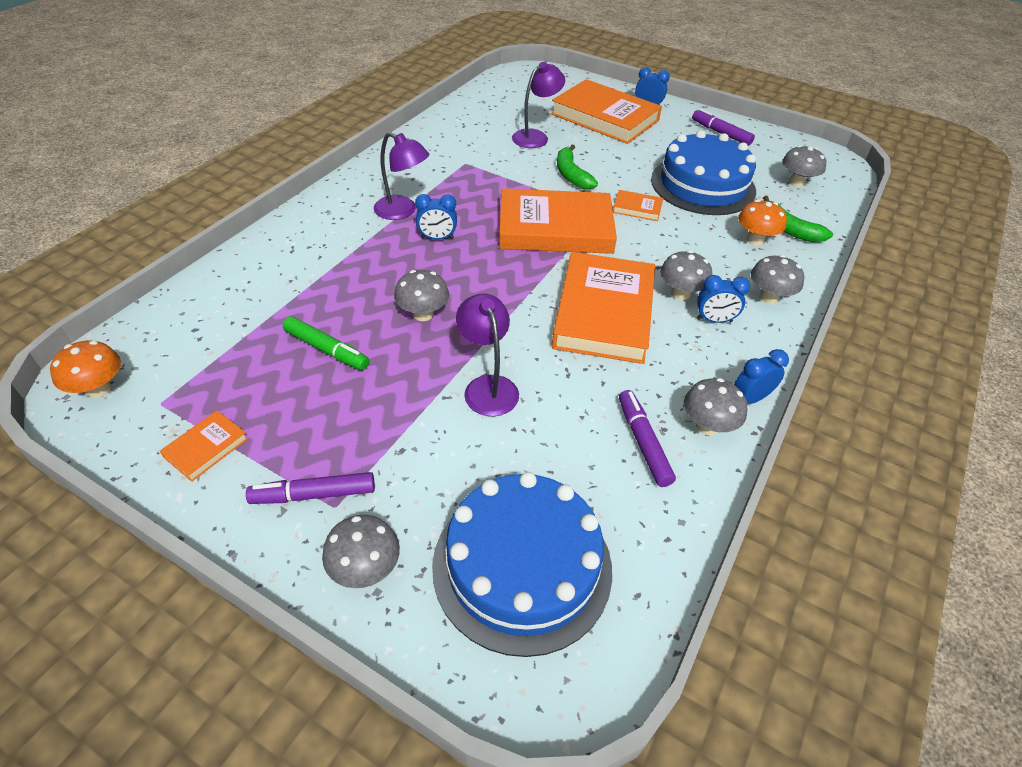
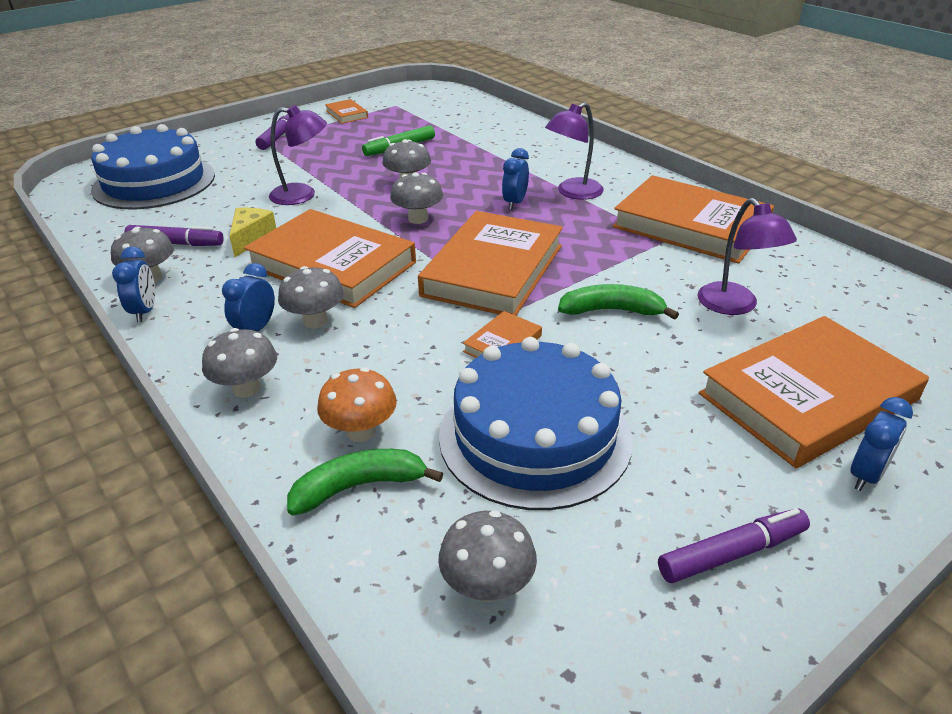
camera: 115 degrees right, 10 degrees down
orange mushroom [50,340,121,398] -> none
grey mushroom [322,515,400,588] -> grey mushroom moved to [390,172,443,224]
none -> yellow cheese [230,208,276,257]
none -> orange book [612,175,774,264]

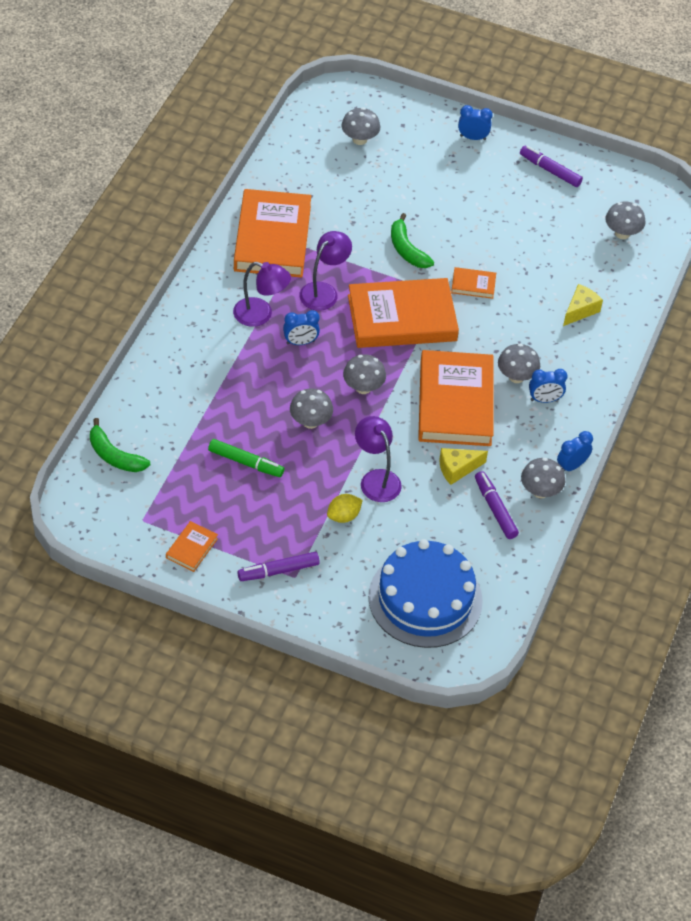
camera: 125 degrees left, 15 degrees up
grey mushroom [202,328,277,398] -> grey mushroom moved to [341,107,380,145]
green banana [287,449,443,515] -> green banana moved to [90,418,150,472]
orange mushroom [317,368,397,442] -> yellow cheese [563,284,603,326]
blue cake [439,337,633,510] -> none
purple lamp [698,198,797,315] -> purple lamp moved to [299,231,352,311]
orange book [699,316,929,468] -> none
none -> yellow lemon [327,494,363,523]

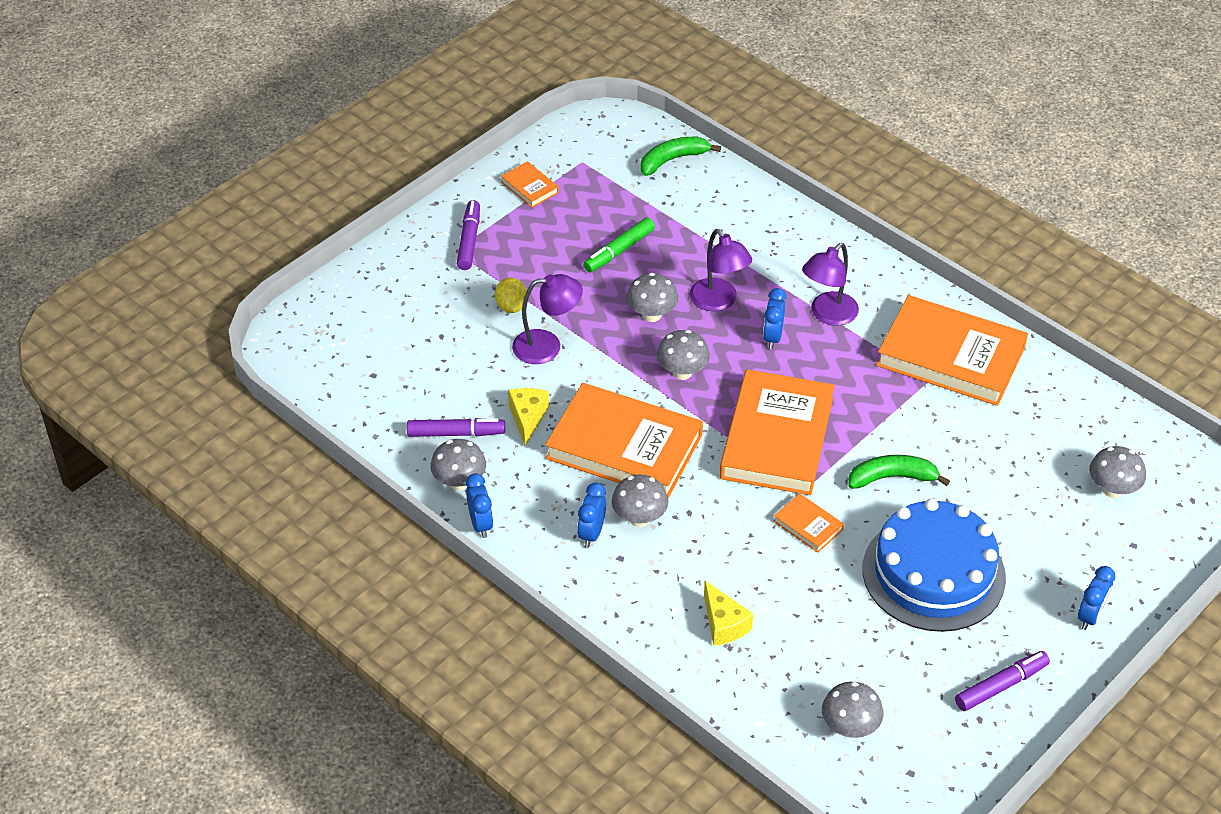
camera: 115 degrees right, 5 degrees down
purple lamp [299,231,352,311] -> purple lamp moved to [690,229,752,311]
blue cake [368,539,483,648] -> blue cake moved to [862,498,1006,632]
orange book [451,267,496,299] -> orange book turned 75 degrees counterclockwise [773,493,844,553]

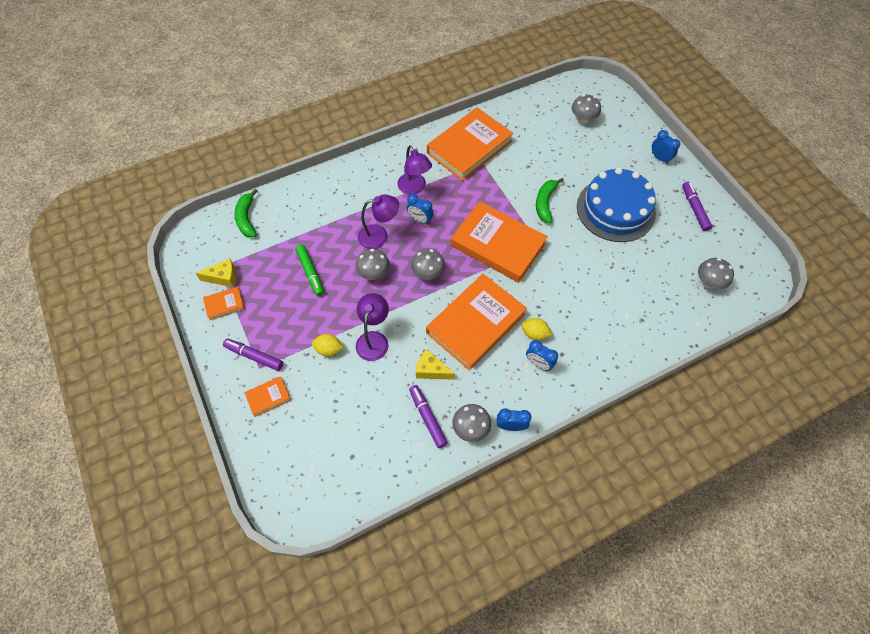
camera: 70 degrees left, 15 degrees up
purple marker [407,418,505,437] -> purple marker turned 45 degrees counterclockwise [409,385,448,448]
grey mushroom [612,475,668,527] -> yellow lemon [521,318,552,341]
yellow cheese [704,581,753,646] -> yellow cheese moved to [195,259,236,288]
orange book [773,493,844,553] -> orange book moved to [244,376,291,417]

